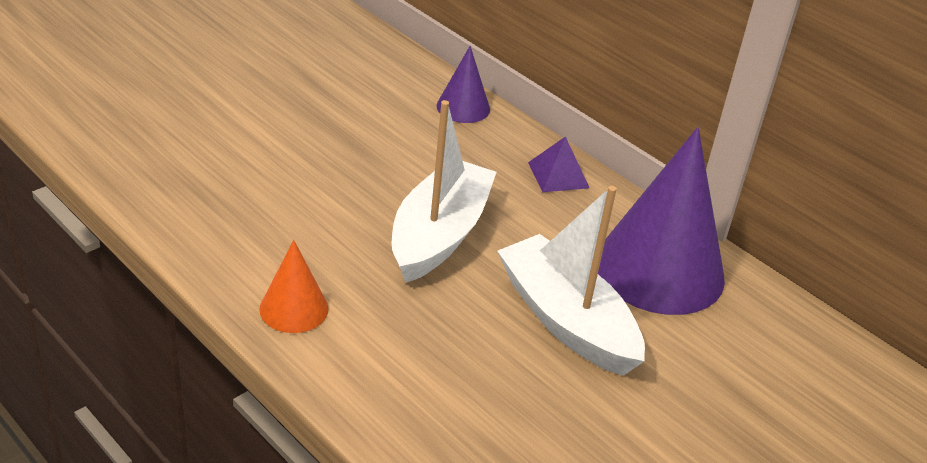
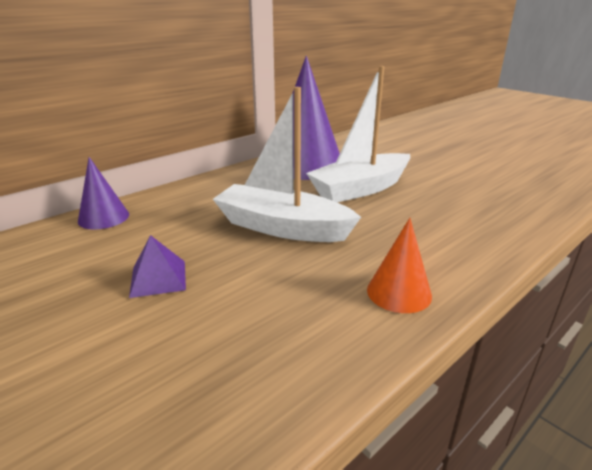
camera: 85 degrees left, 10 degrees down
purple pyramid [528,136,589,192] -> purple pyramid moved to [129,235,186,298]

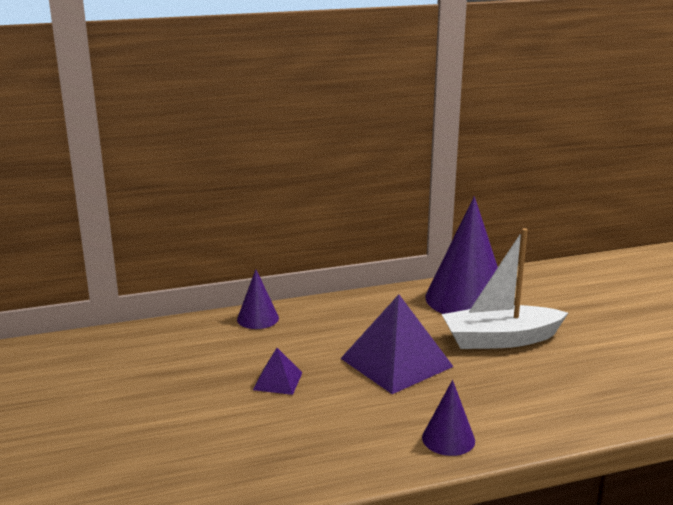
camera: 25 degrees right, 5 degrees down
white boat [213,87,361,242] -> purple pyramid [340,294,454,394]
orange cone [367,218,432,313] -> purple cone [422,380,475,456]

